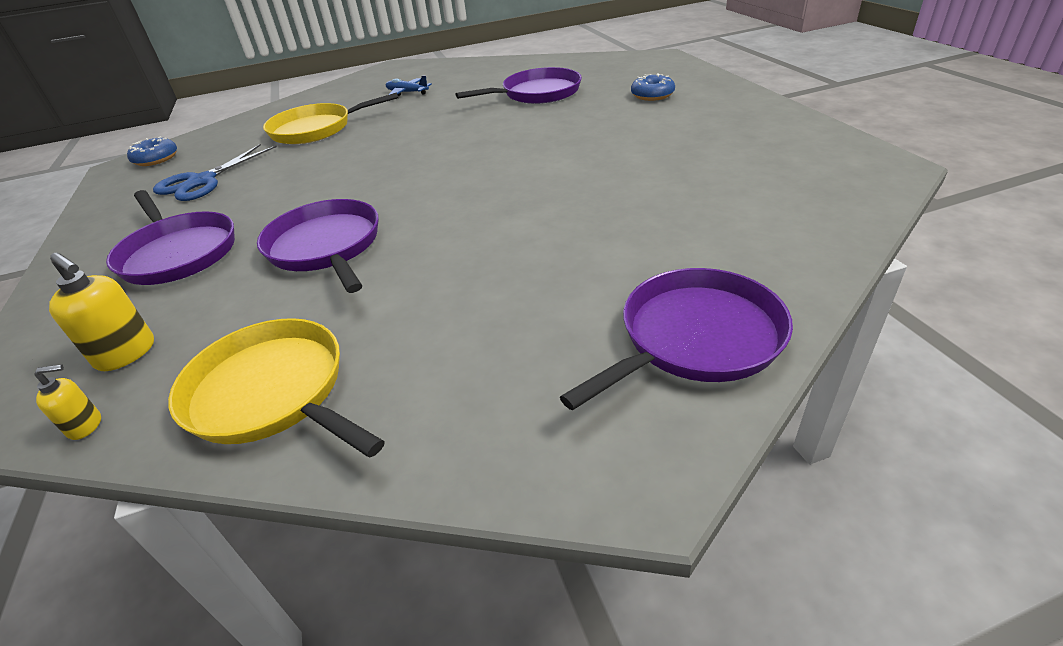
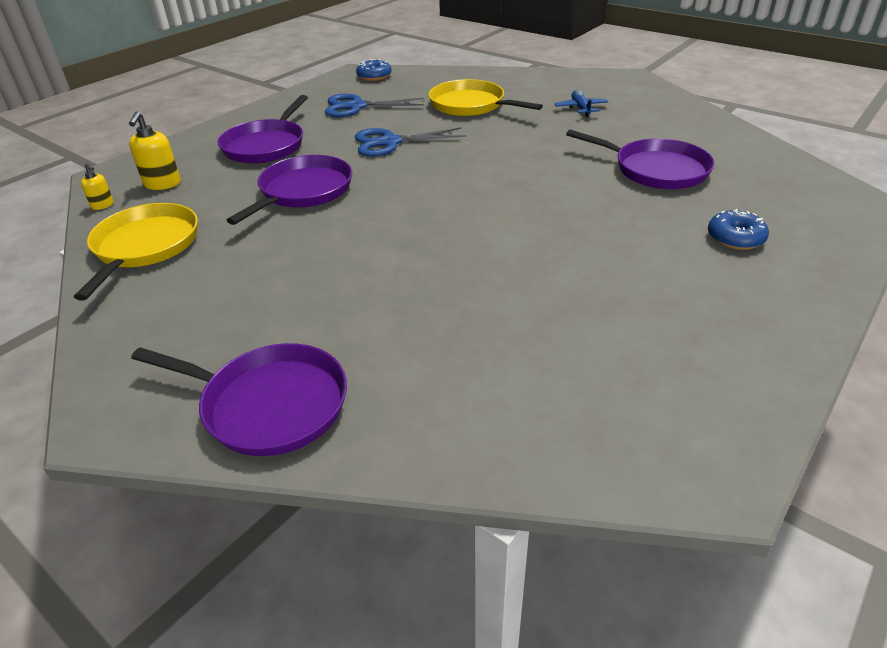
camera: 55 degrees right, 0 degrees up
none -> blue scissors [355,127,467,157]

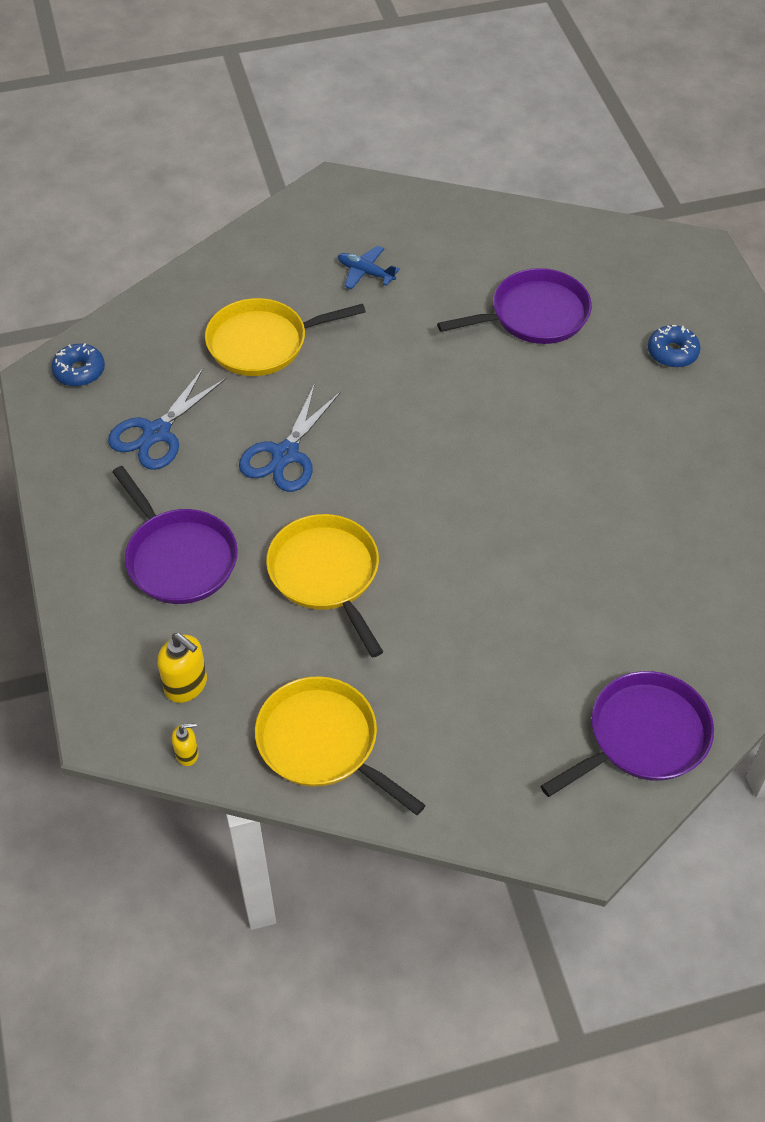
camera: 55 degrees left, 15 degrees up
purple pan [226,155,352,225] -> yellow pan [266,514,383,657]

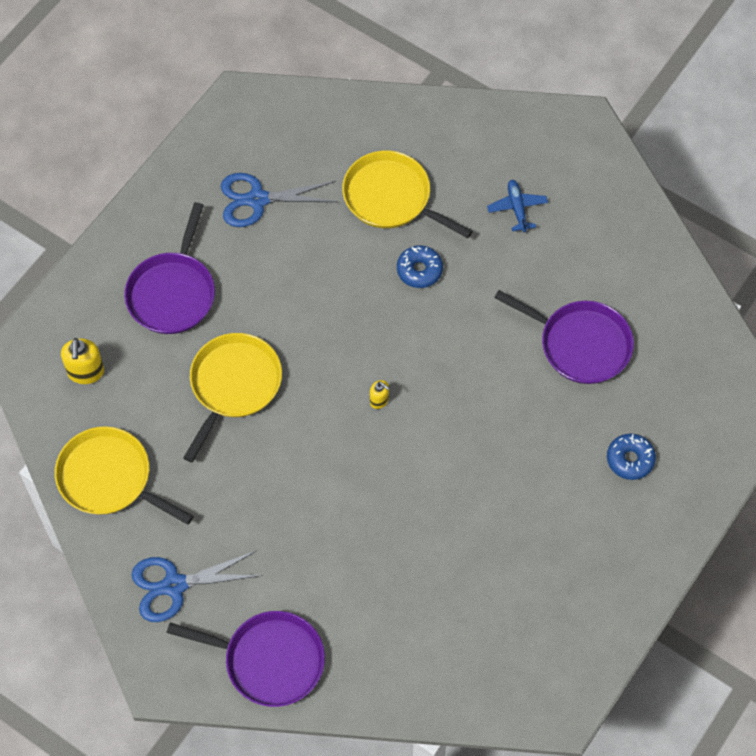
camera: 50 degrees right, 10 degrees up
blue donut [51,343,105,387] -> blue donut moved to [397,245,443,288]
yellow soap dispenser [172,723,199,766] -> yellow soap dispenser moved to [370,380,389,409]
blue scissors [239,384,341,492] -> blue scissors moved to [131,551,263,622]
yellow pan [255,676,426,815] -> yellow pan turned 60 degrees counterclockwise [55,426,194,525]

